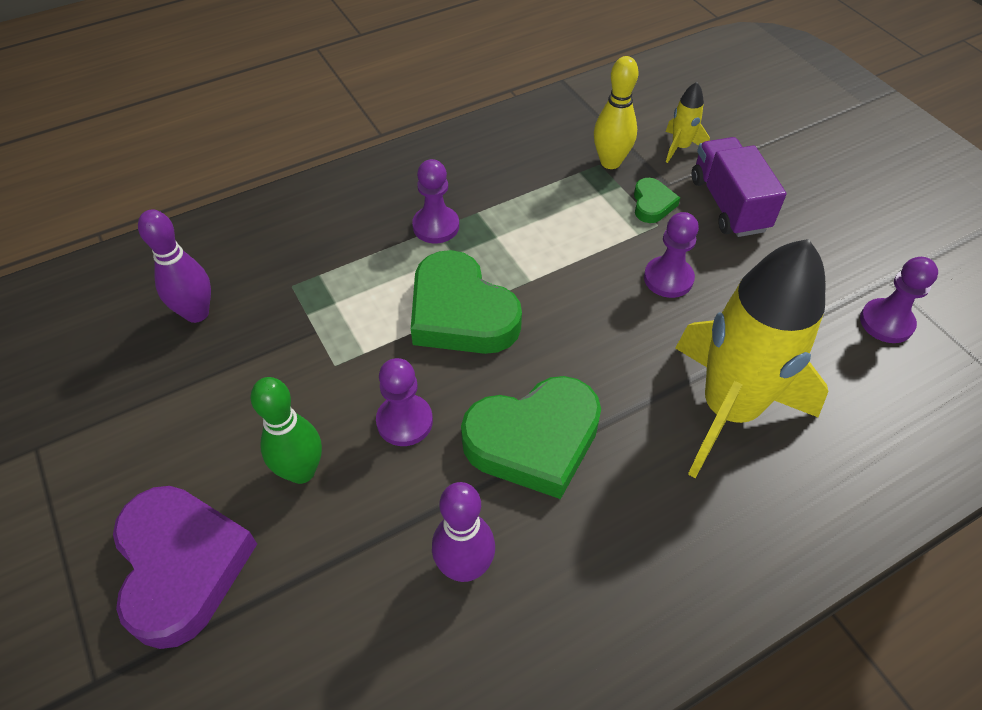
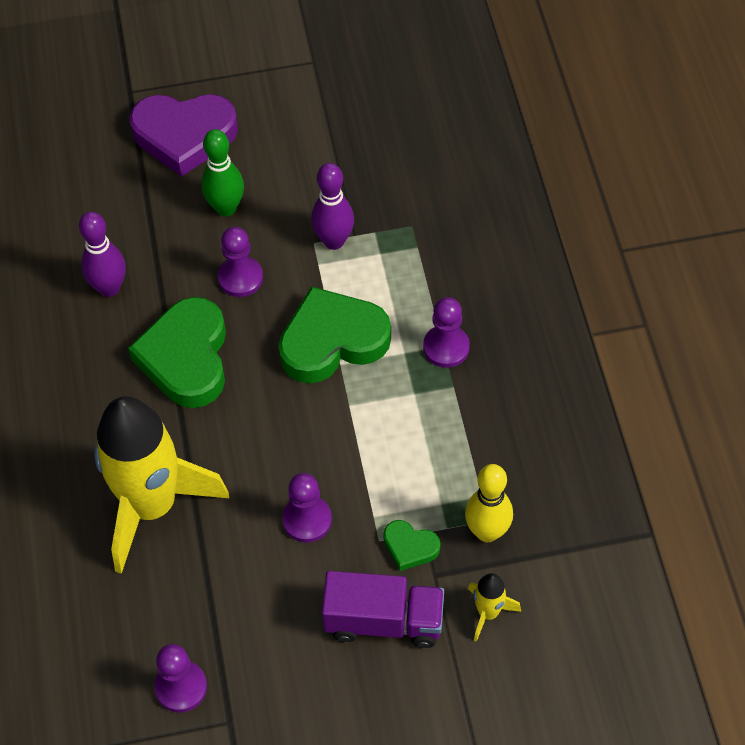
camera: 110 degrees right, 5 degrees up
purple bowling pin [138,210,211,323] -> purple bowling pin moved to [311,163,354,250]

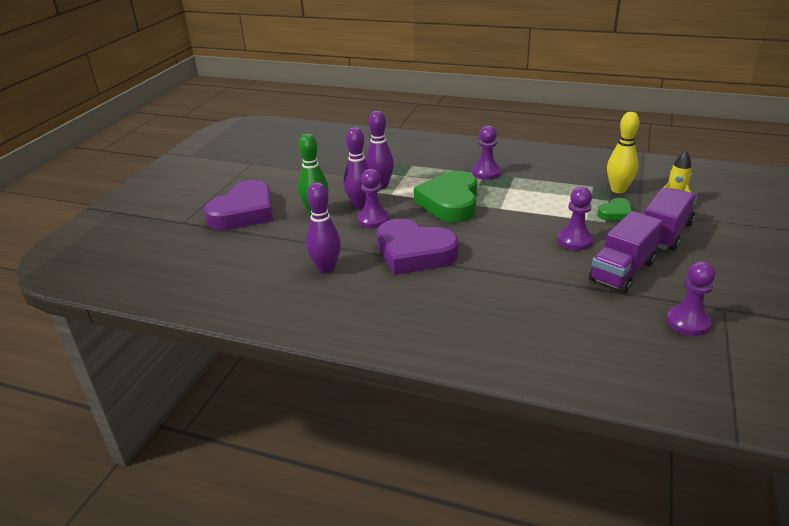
camera: 60 degrees left, 25 degrees down
yellow rocket [94,396,229,574] -> none
green heart [128,297,226,408] -> purple heart [377,218,459,275]
none -> purple bowling pin [344,127,369,209]
none -> purple truck [589,211,663,293]

